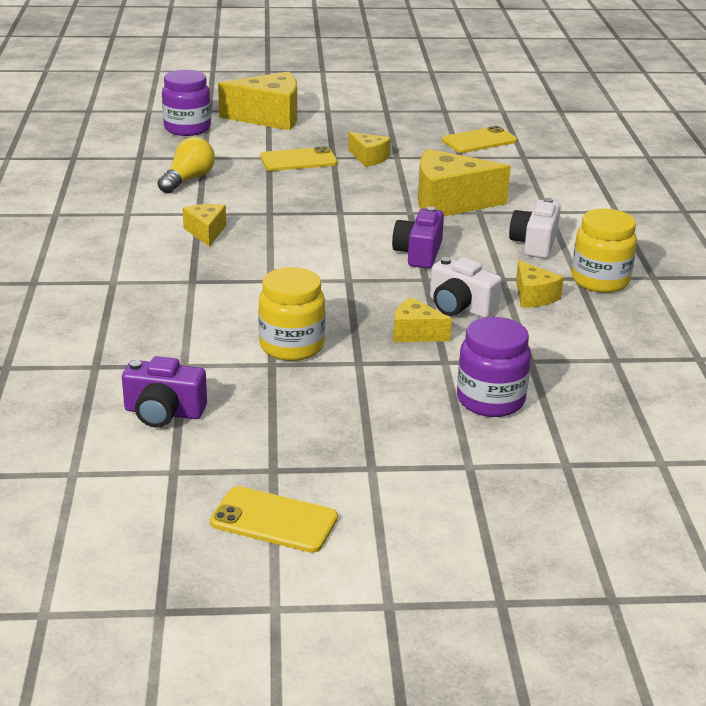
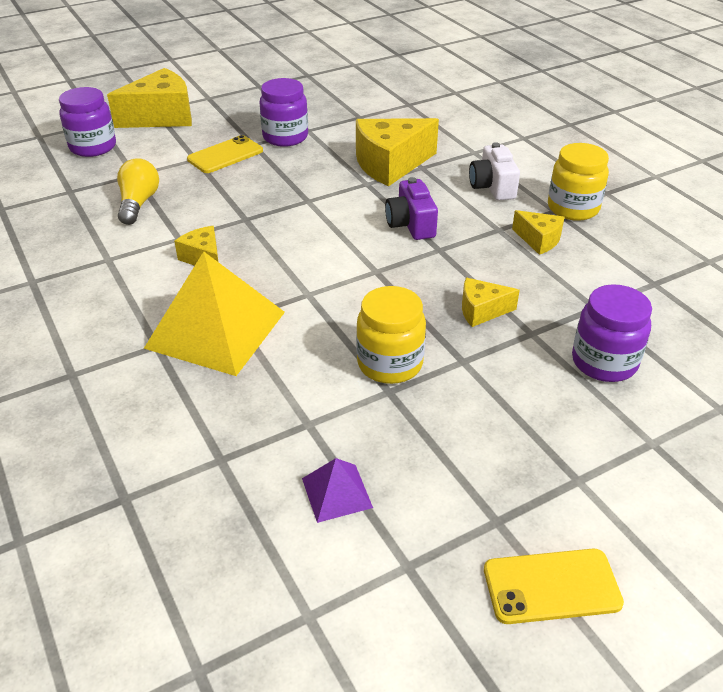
camera: 25 degrees left, 10 degrees up
purple camera [122,356,207,427] -> purple pyramid [302,458,373,523]
yellow cheese [348,132,391,167] -> purple jar [260,78,308,147]
white camera [430,257,502,318] -> none
yellow phone [442,126,517,153] -> none
none -> yellow pyramid [144,252,285,376]

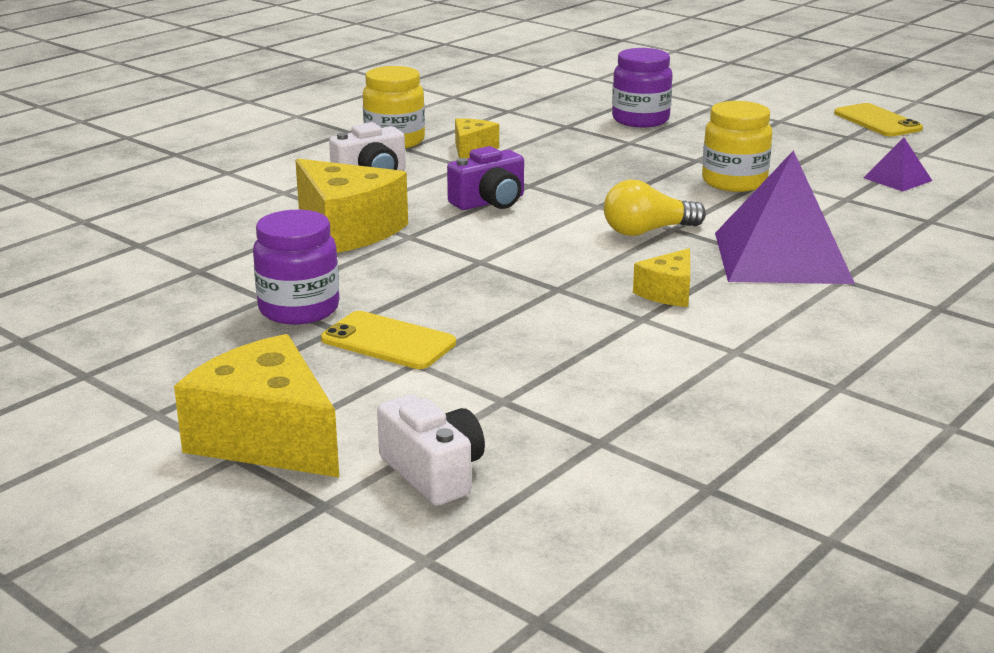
camera: 110 degrees left, 15 degrees down
purple jar [59,87,116,157] -> white camera [377,394,485,506]
yellow light bulb [117,158,159,225] -> yellow light bulb moved to [604,180,706,236]
yellow pyramid [144,252,285,376] -> purple pyramid [715,150,855,284]
yellow cheese [462,278,520,327] -> none

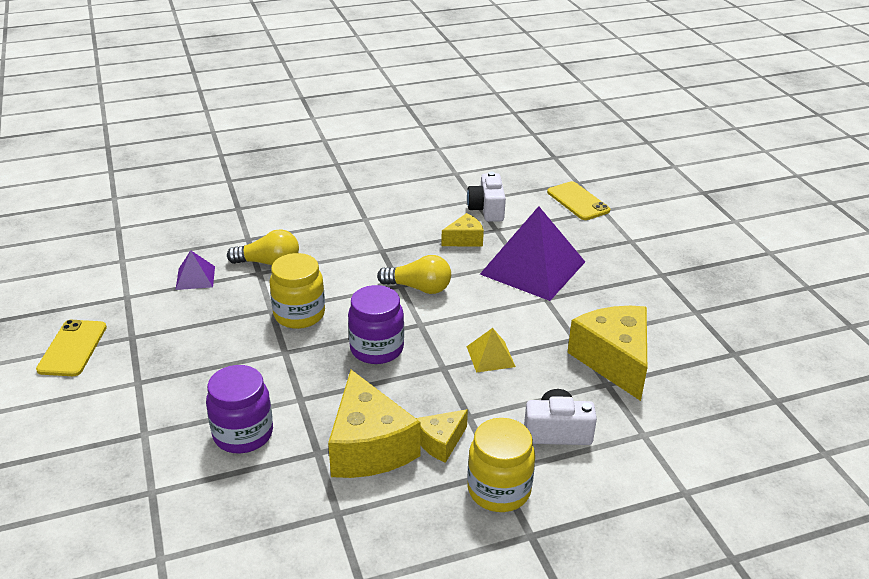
camera: 150 degrees left, 10 degrees up
yellow cheese [174,334,339,477] -> yellow cheese moved to [328,370,421,478]
purple jar [253,210,339,324] -> purple jar moved to [348,285,404,364]
yellow phone [321,311,456,369] -> yellow phone moved to [547,181,610,220]
white camera [377,394,485,506] -> white camera moved to [467,172,506,222]
purple camera [447,146,524,210] -> yellow pyramid [466,328,516,373]
purple pyramid [715,150,855,284] -> purple pyramid moved to [480,206,585,301]
none -> yellow light bulb [227,229,299,265]

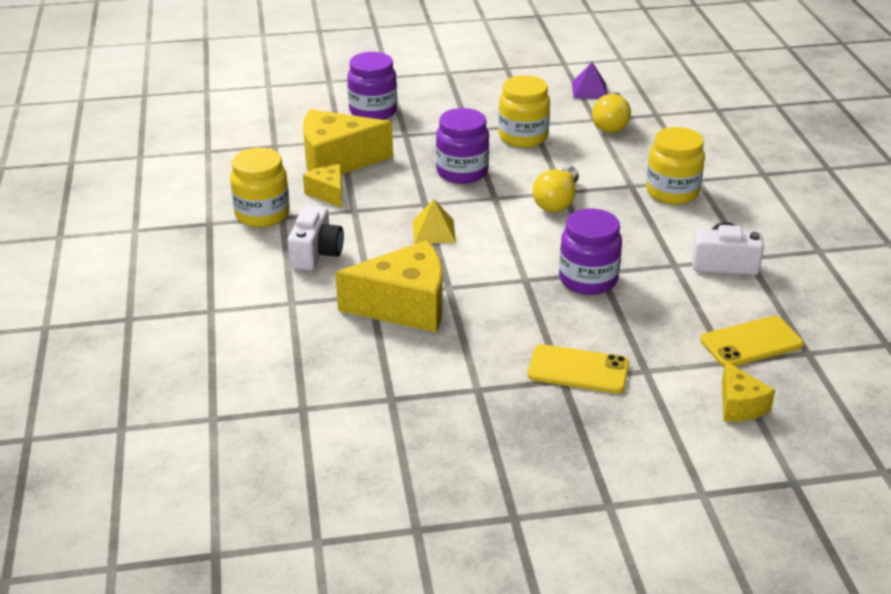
camera: 100 degrees right, 0 degrees up
yellow phone [36,320,107,376] -> yellow phone moved to [528,344,629,393]
yellow cheese [441,213,484,246] -> yellow cheese moved to [722,361,775,422]
purple pyramid [480,206,585,301] -> purple jar [559,209,622,295]
none -> yellow jar [646,127,705,205]

